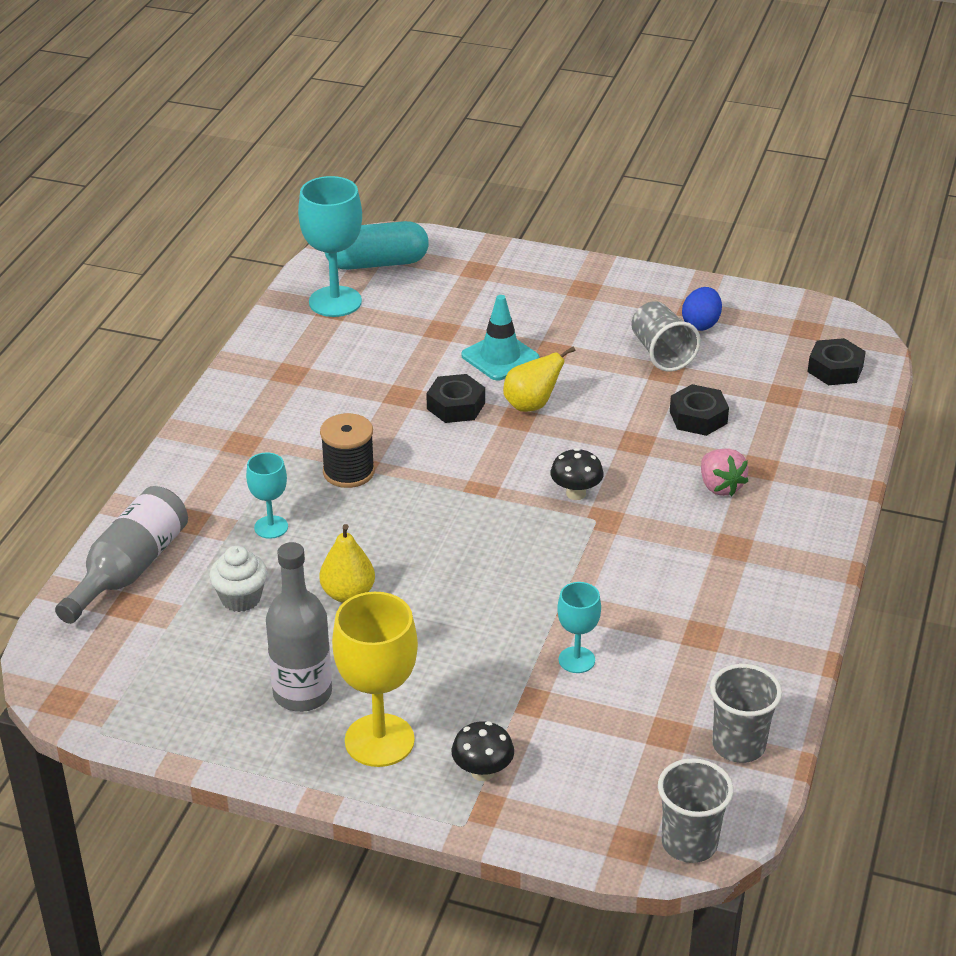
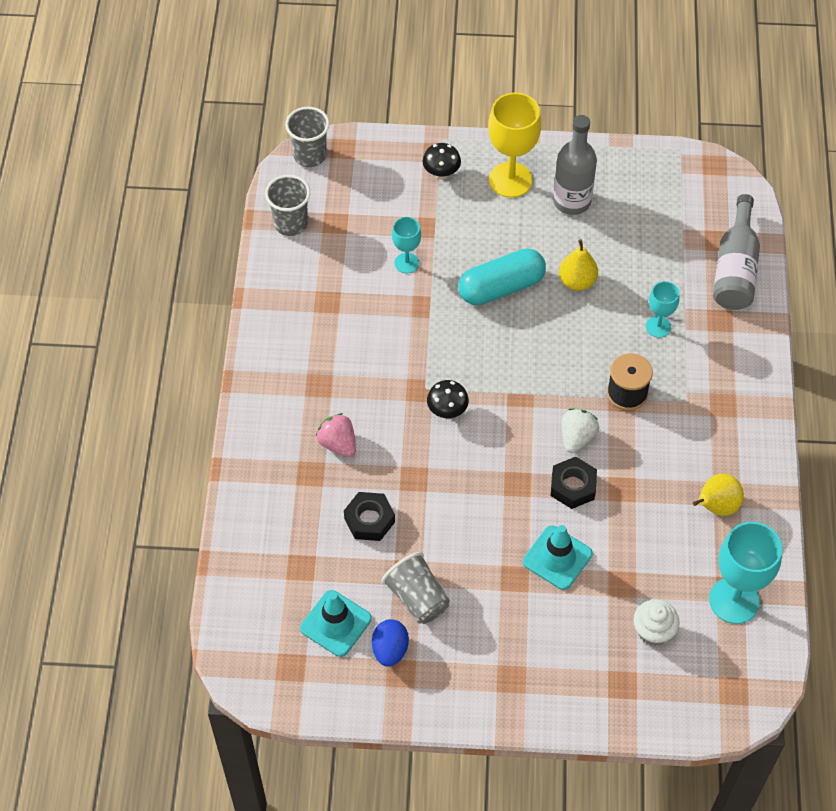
camera: 165 degrees right, 20 degrees up
white cupcake [209,546,268,612] -> white cupcake moved to [633,600,680,646]
turquoise capsule [325,221,429,270] -> turquoise capsule moved to [458,248,546,305]
yellow pear [503,346,575,412] -> yellow pear moved to [693,473,744,516]
black nut [807,338,866,385] -> none
none -> turquoise traffic cone [300,590,372,657]
none -> white strawberry [561,408,599,453]

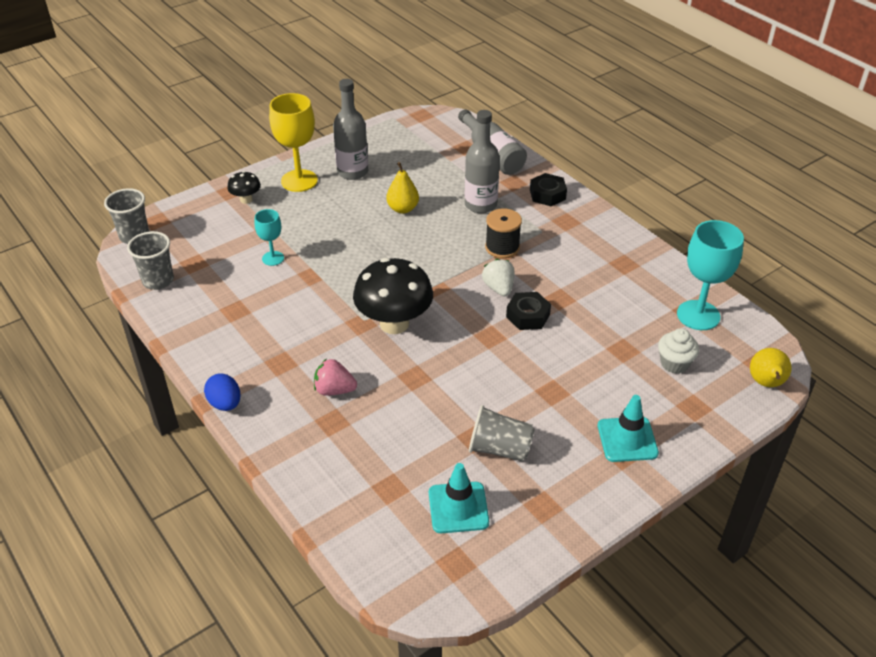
camera: 40 degrees left, 15 degrees down
black nut [344,492,395,541] -> black nut moved to [530,173,567,206]
blue egg [372,619,409,667] -> blue egg moved to [204,373,241,411]
black mushroom [427,380,469,418] -> black mushroom [353,258,433,334], size x2.08
turquoise capsule [458,248,546,305] -> none
turquoise traffic cone [523,525,593,590] -> turquoise traffic cone moved to [598,395,659,462]
turquoise goblet [646,281,680,338] -> grey bottle [465,110,500,213]
yellow pear [693,473,744,516] -> yellow pear moved to [750,348,792,387]

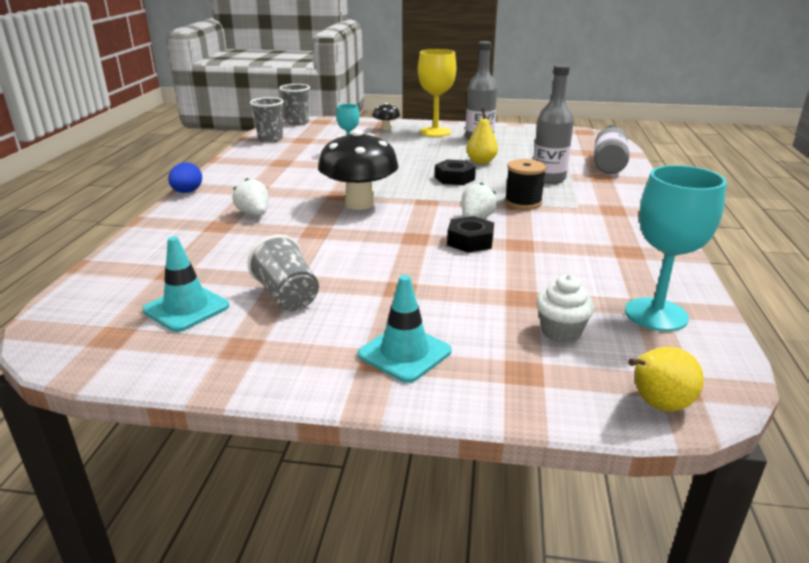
camera: 45 degrees right, 15 degrees down
pink strawberry [314,359,357,396] -> white strawberry [233,178,268,216]
black nut [530,173,567,206] -> black nut moved to [435,160,476,185]

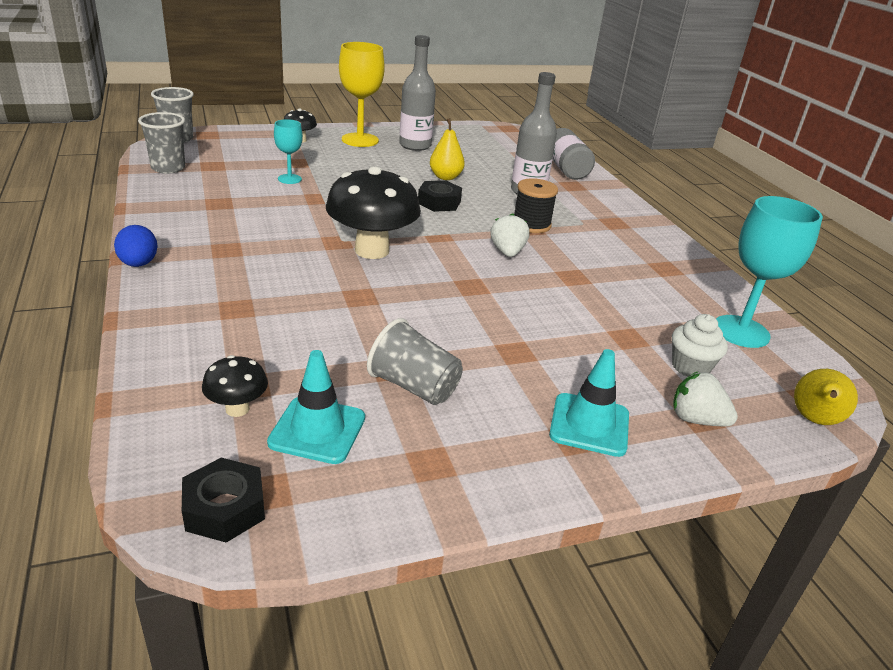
camera: 30 degrees left, 5 degrees up
white strawberry [233,178,268,216] -> white strawberry moved to [673,371,738,426]
black nut [447,216,494,253] -> black nut moved to [182,458,265,543]
none -> black mushroom [202,355,268,417]

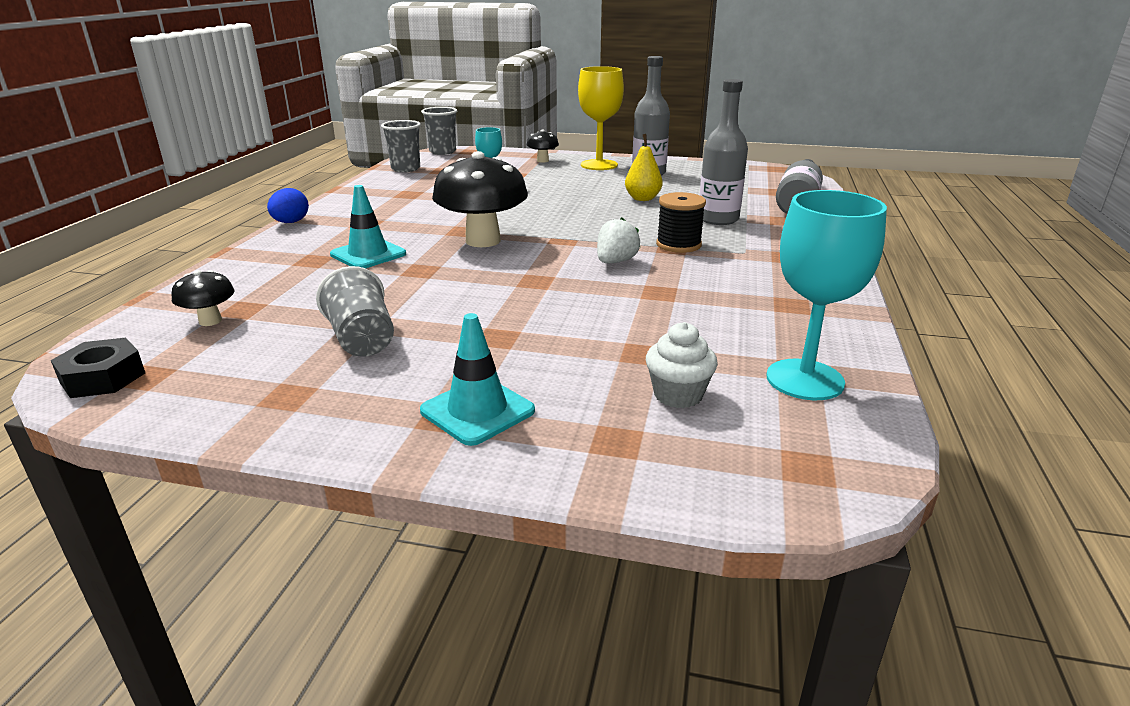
camera: 35 degrees right, 5 degrees down
turquoise traffic cone [267,350,365,464] -> turquoise traffic cone moved to [330,185,406,268]
black nut [418,180,462,212] -> none
white strawberry [673,371,738,426] -> none
yellow pear [794,369,858,425] -> none

